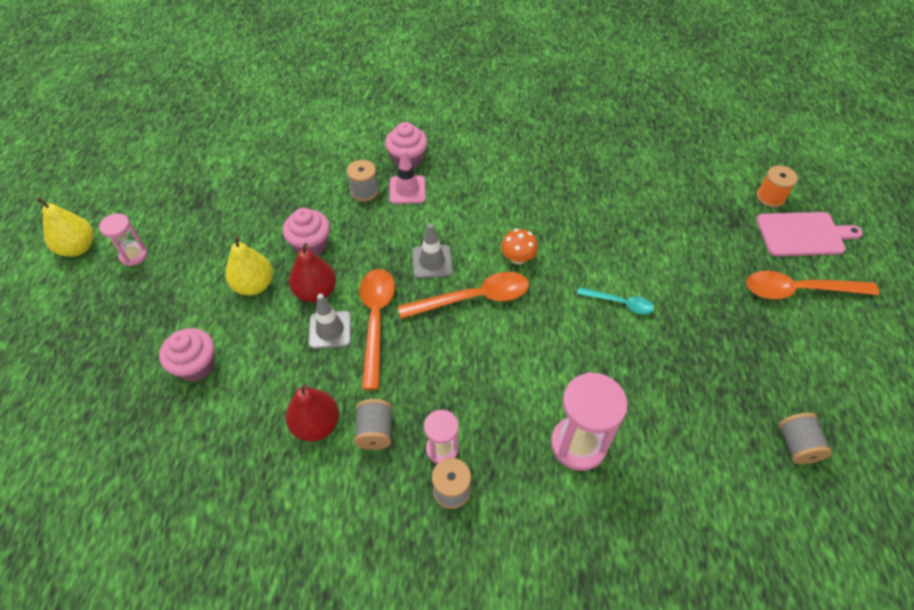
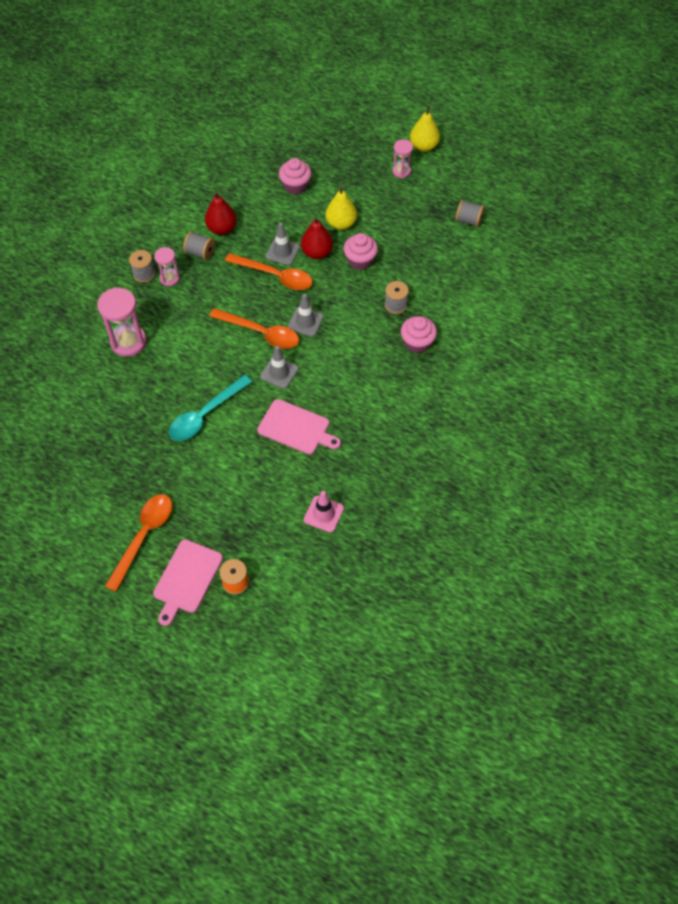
camera: 115 degrees right, 5 degrees up
pink traffic cone [389,150,426,204] -> pink traffic cone moved to [304,491,344,532]
orange spoon [398,272,529,319] -> orange spoon turned 75 degrees counterclockwise [209,308,299,349]
orange mushroom [501,229,538,265] -> grey traffic cone [260,346,298,389]
turquoise spoon [577,287,654,314] -> turquoise spoon [169,375,252,441], size x1.75
grey spool [779,413,832,464] -> grey spool moved to [455,200,484,227]
none -> pink cutting board [257,399,341,454]

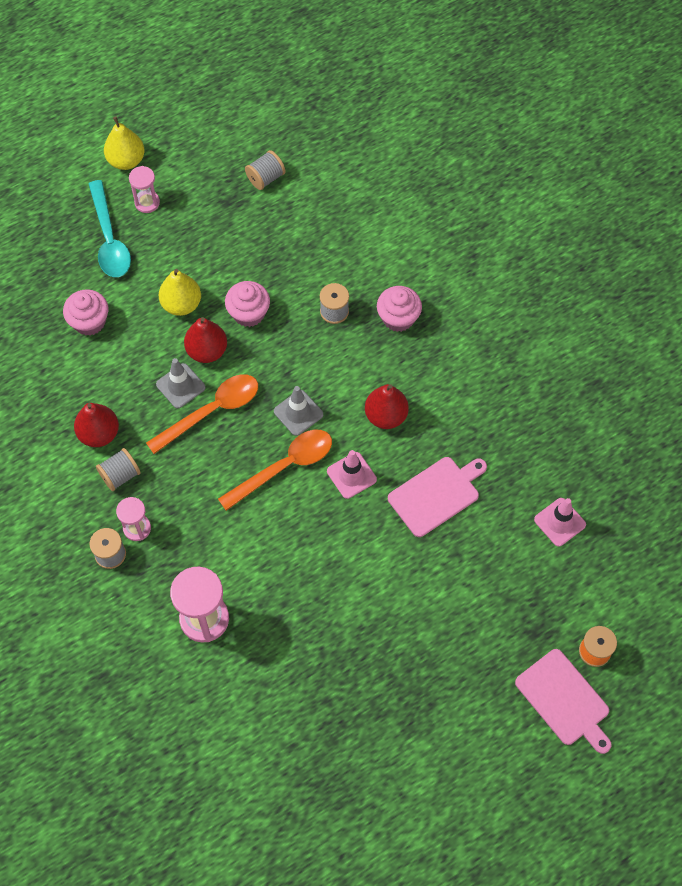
camera: 60 degrees left, 5 degrees up
orange spoon [105,494,172,592] -> none
turquoise spoon [169,375,252,441] -> turquoise spoon moved to [89,180,131,277]
grey traffic cone [260,346,298,389] -> pink traffic cone [327,450,377,499]
none -> red pear [365,384,409,429]

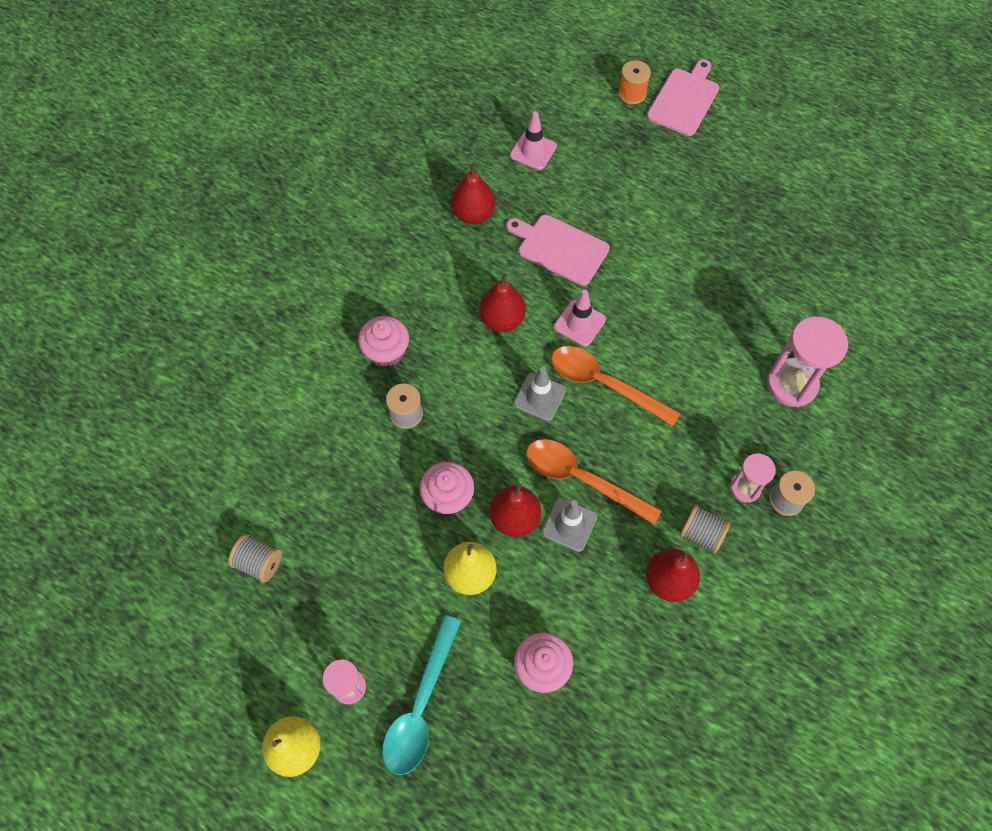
camera: 115 degrees left, 0 degrees up
turquoise spoon [89,180,131,277] -> turquoise spoon turned 150 degrees clockwise [382,615,461,775]
none -> red pear [451,163,495,224]

